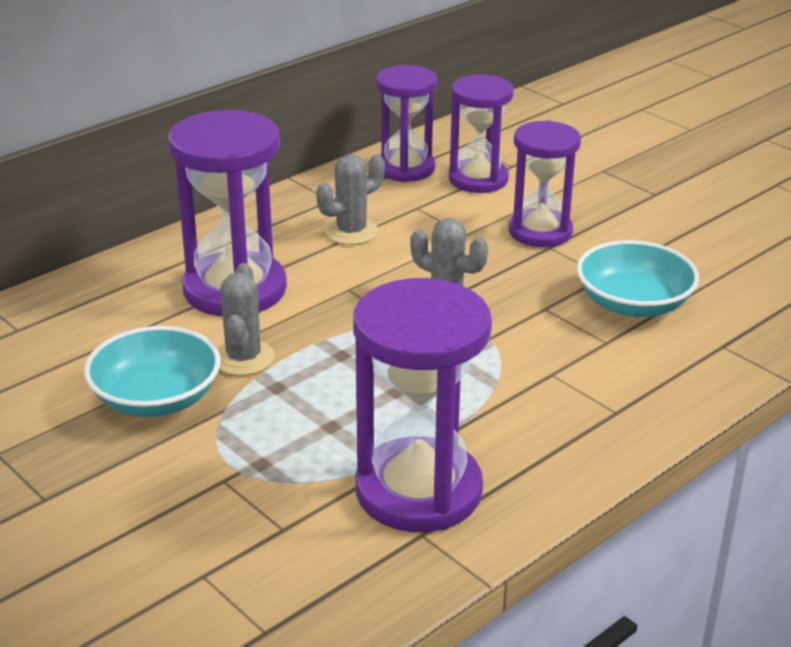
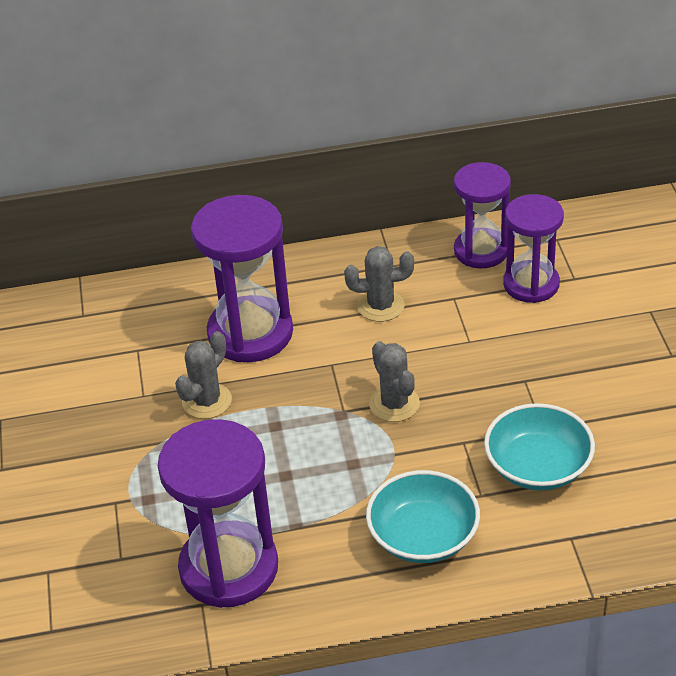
camera: 35 degrees right, 10 degrees up
turquoise bowl [84,326,221,417] -> turquoise bowl moved to [366,470,480,563]
purple hourglass [508,120,581,247] -> none

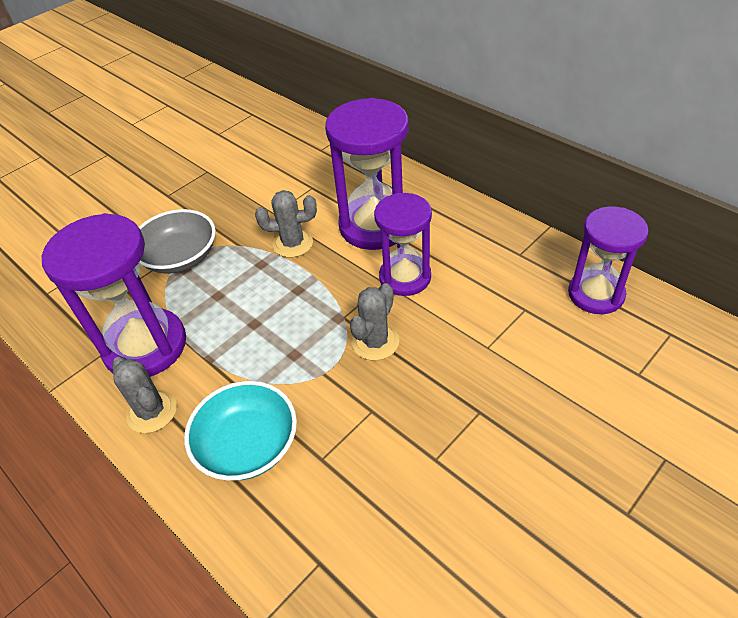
camera: 55 degrees right, 5 degrees up
grey cactus [344,246,414,322] -> grey cactus moved to [112,357,177,433]
turquoise bowl [484,403,595,490] -> none
purple hourglass [503,194,564,303] -> purple hourglass moved to [374,193,432,296]
none -> grey bowl [139,209,216,274]

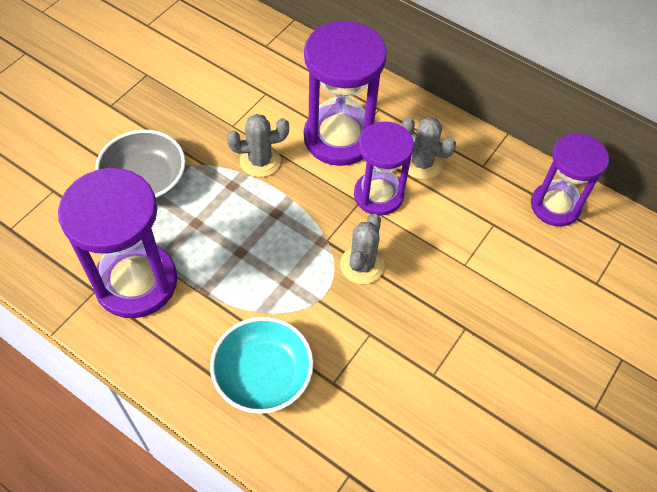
camera: 15 degrees left, 10 degrees up
grey cactus [112,357,177,433] -> grey cactus moved to [402,117,456,180]

